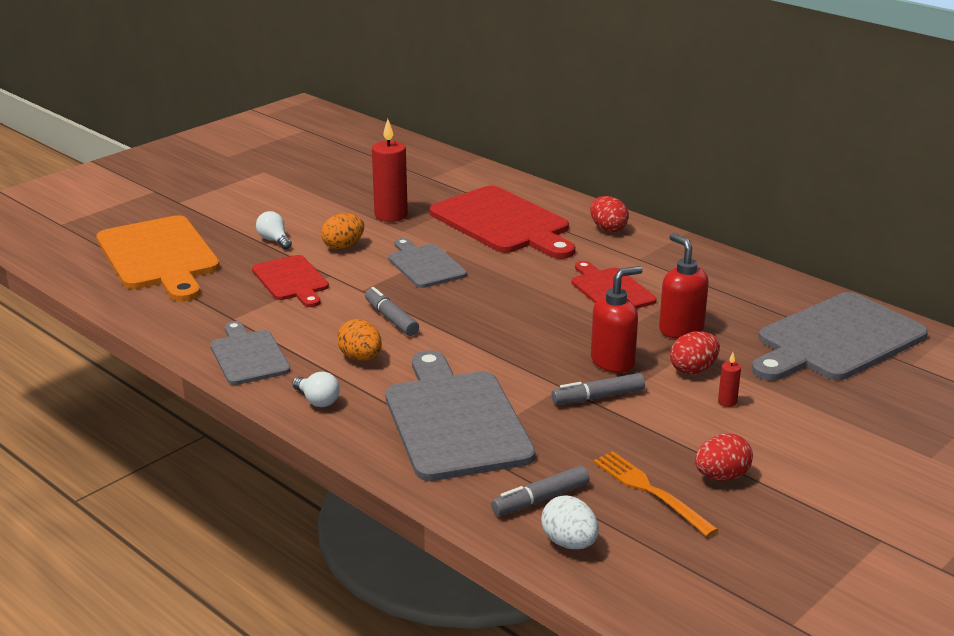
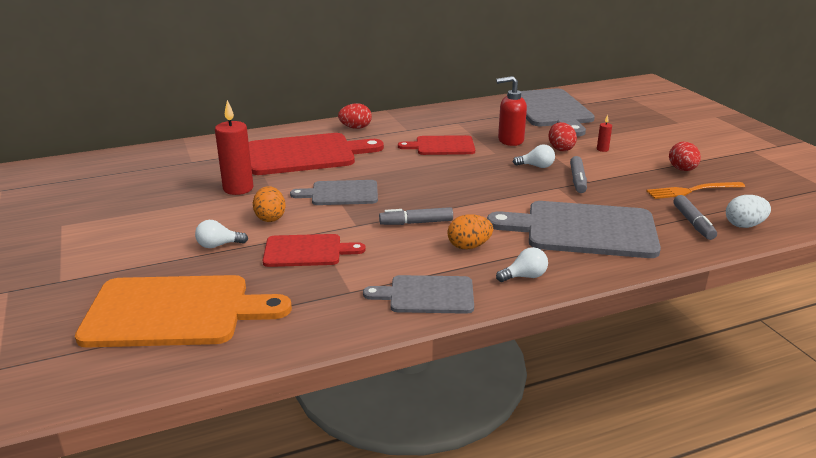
camera: 65 degrees left, 0 degrees up
red soap dispenser [591,266,643,373] -> white light bulb [513,144,555,168]

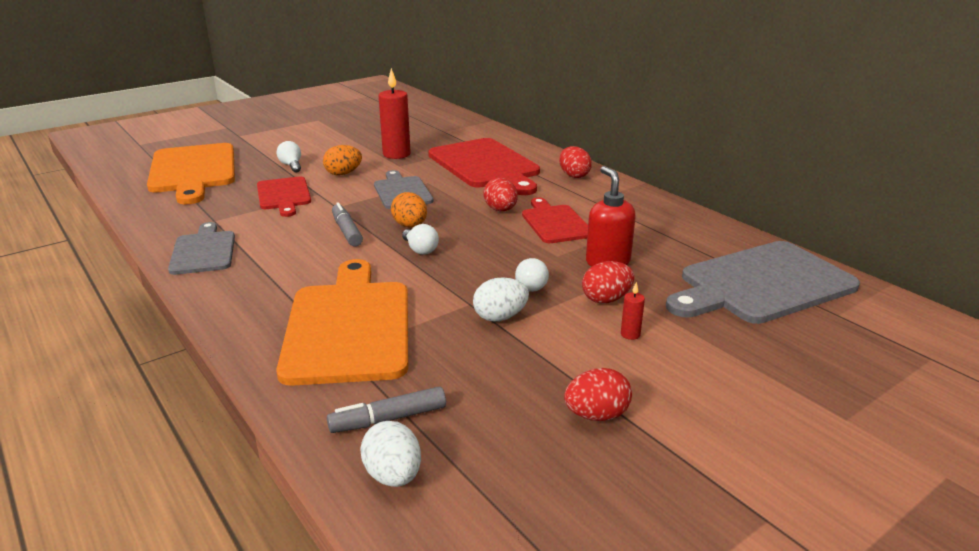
camera: 75 degrees right, 0 degrees up
orange egg [447,214,493,249] -> orange egg moved to [391,192,427,227]
grey cutting board [487,201,661,258] -> orange cutting board [276,259,408,386]
white light bulb [496,247,548,282] -> white light bulb moved to [402,224,439,255]
grey marker [570,156,587,193] -> white egg [473,277,529,322]
orange fork [646,182,745,199] -> none
none -> red egg [483,178,518,211]

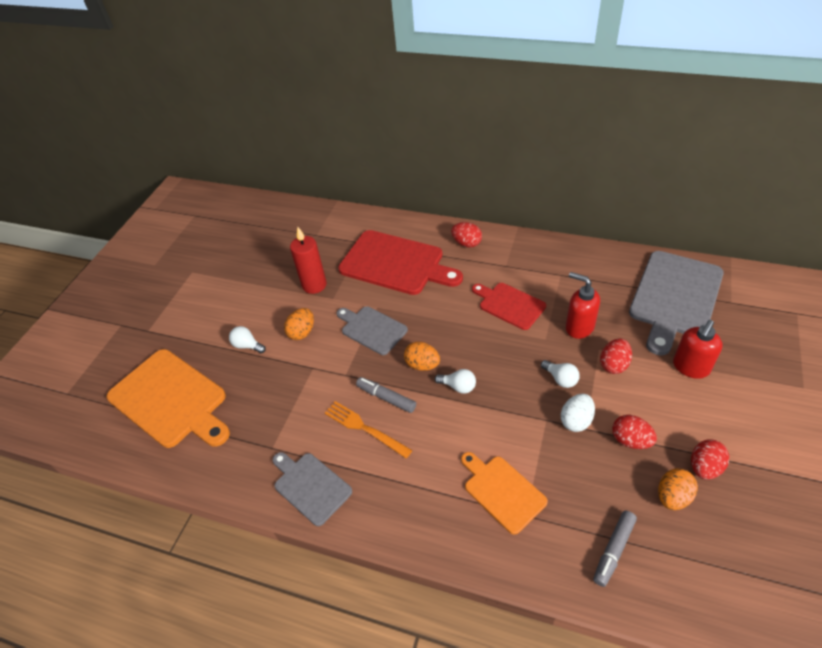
camera: 30 degrees left, 20 degrees up
red cutting board [257,176,311,217] -> none
orange cutting board [276,259,408,386] -> orange cutting board [461,452,548,535], size x0.57
white egg [360,421,421,487] -> none
red egg [483,178,518,211] -> red egg moved to [612,415,657,449]
red candle [621,282,645,340] -> none
none -> orange fork [325,401,412,458]
none -> orange egg [659,468,698,510]
none -> red soap dispenser [673,320,723,379]

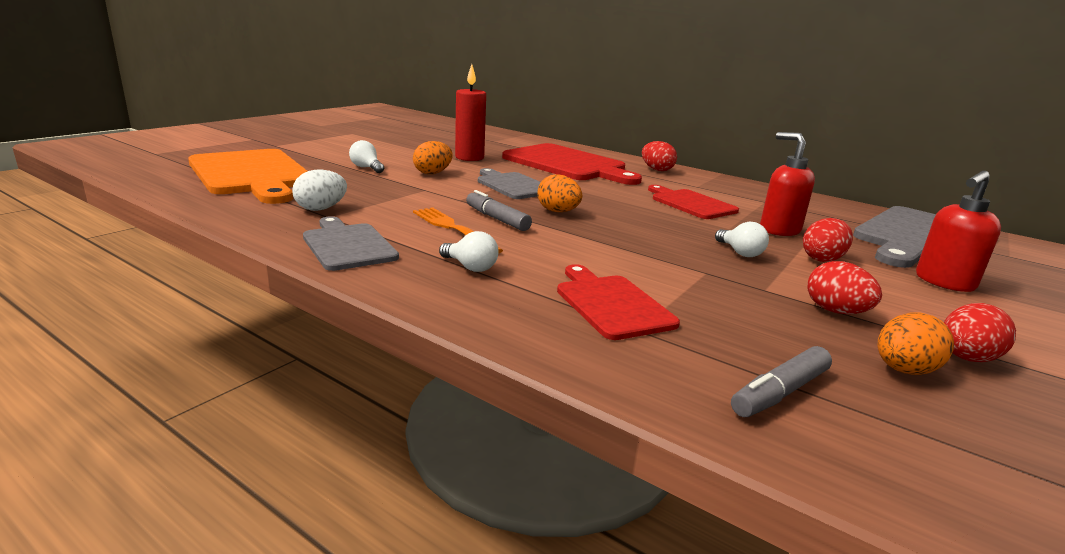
camera: 10 degrees right, 25 degrees down
white light bulb [435,369,476,394] -> white light bulb moved to [439,231,499,272]
orange cutting board [461,452,548,535] -> red cutting board [557,264,680,340]
white egg [561,394,595,432] -> white egg moved to [292,170,347,211]

